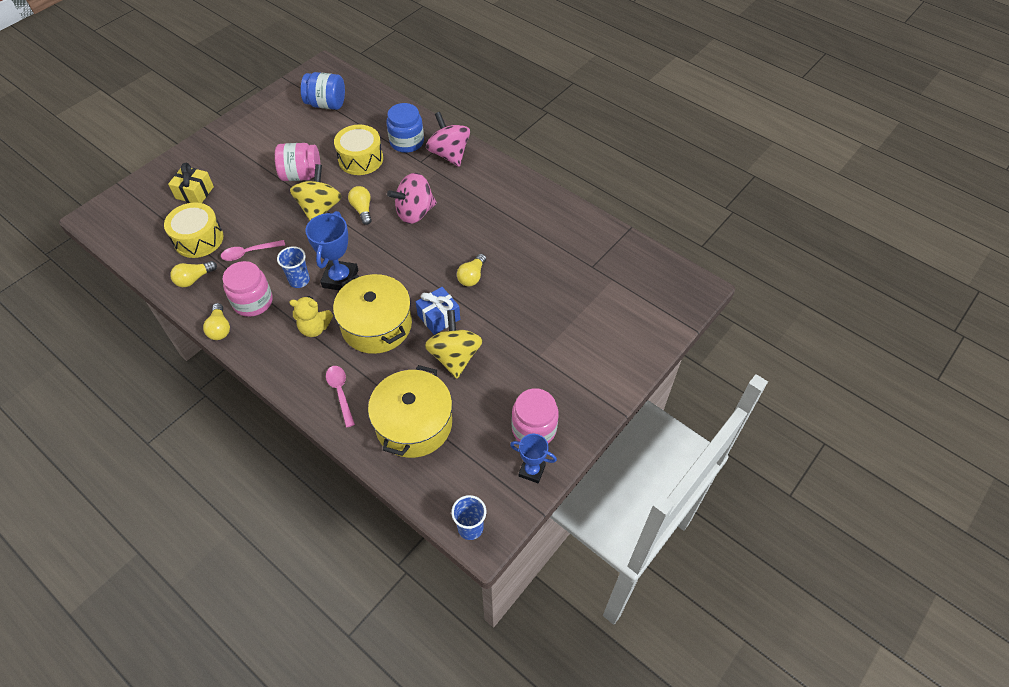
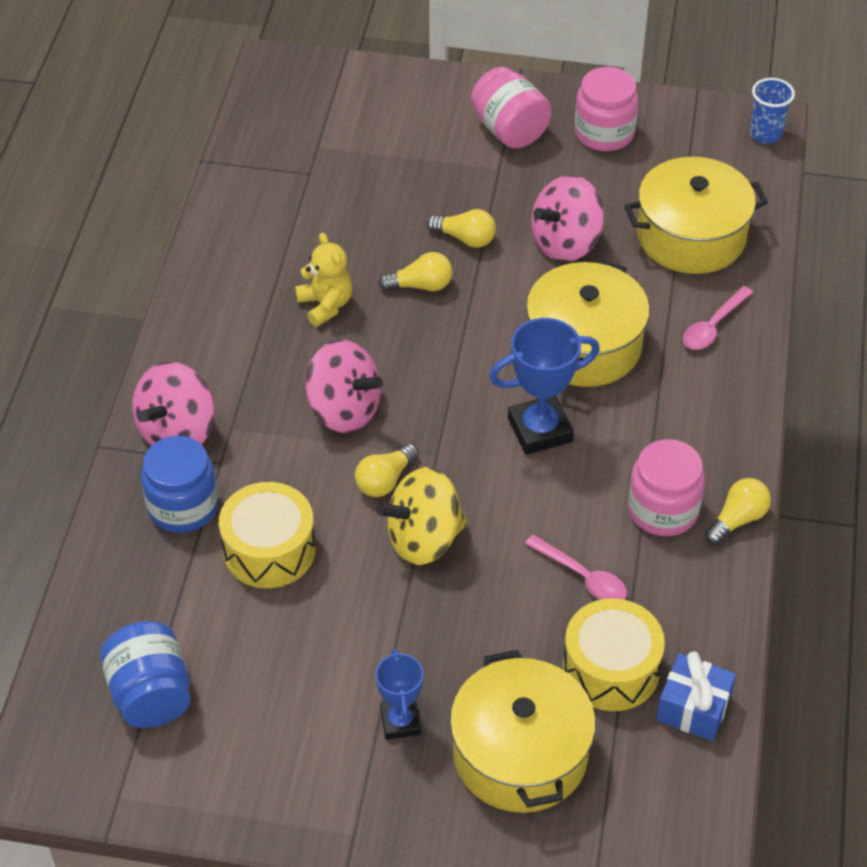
camera: 120 degrees left, 5 degrees down
yellow gift [168,163,214,203] -> yellow pot [450,650,596,813]
yellow light bulb [170,261,217,287] -> yellow light bulb moved to [427,209,496,248]
pink jar [275,143,320,181] -> pink jar moved to [471,67,552,148]
blue cup [277,246,310,288] -> none
yellow teddy bear [289,296,333,337] -> yellow teddy bear moved to [295,233,352,327]
blue gift [416,287,460,335] -> blue gift moved to [656,652,736,741]
yellow spinning top [425,310,483,379] -> pink spinning top [531,175,605,262]
blue trophy [510,434,557,483] -> blue trophy moved to [375,648,424,740]

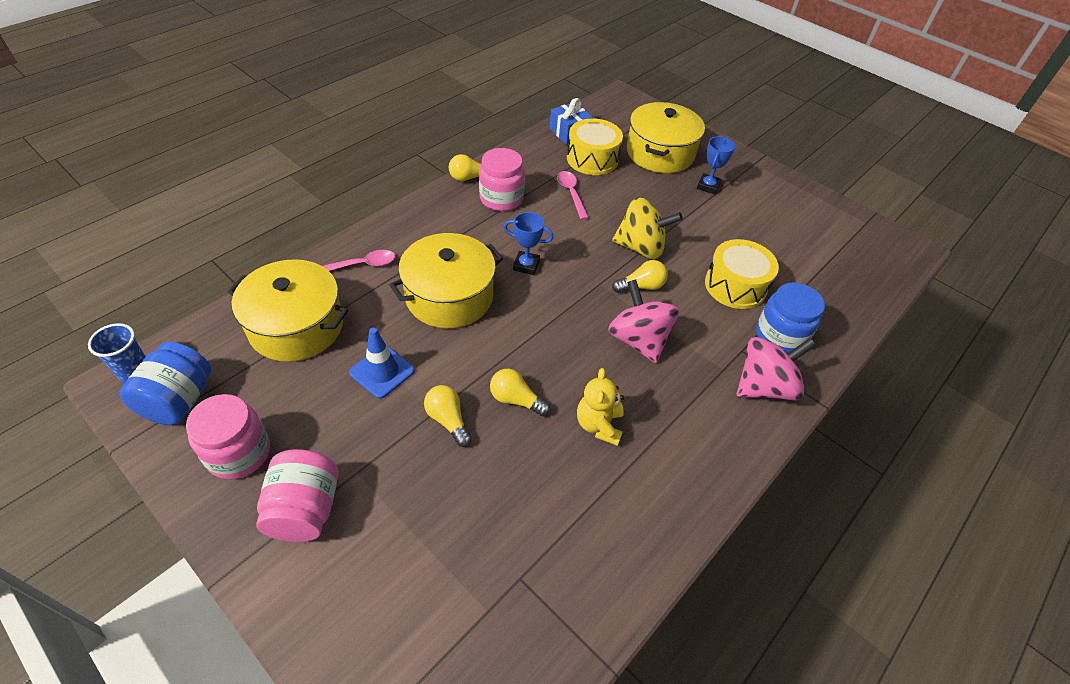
camera: 150 degrees left, 0 degrees up
blue jar [100,621,190,728] -> blue jar moved to [119,342,211,425]
blue trophy [489,318,600,455] -> blue trophy [504,212,554,275], size x0.62
pink spinning top [531,175,605,262] -> blue traffic cone [349,328,414,398]

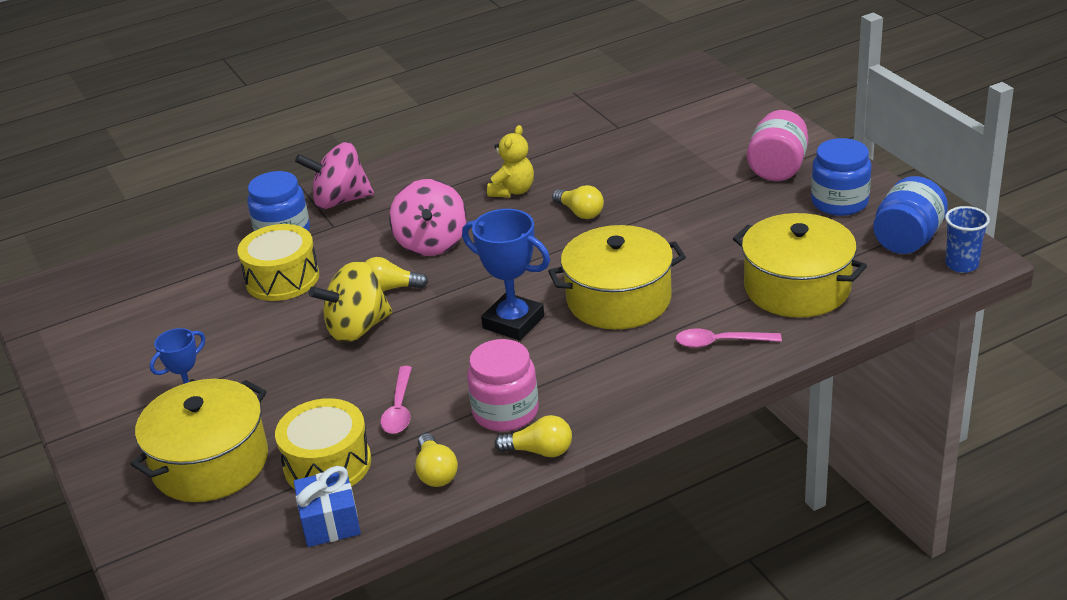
camera: 155 degrees left, 15 degrees down
pink jar [186,394,270,480] -> blue jar [811,138,871,216]
blue traffic cone [349,328,414,398] -> none
yellow light bulb [424,385,472,447] -> yellow light bulb moved to [415,433,458,487]
blue trophy [504,212,554,275] -> blue trophy [462,209,550,341], size x1.61
yellow spinning top [612,197,683,259] -> yellow spinning top turned 60 degrees counterclockwise [309,261,392,342]

